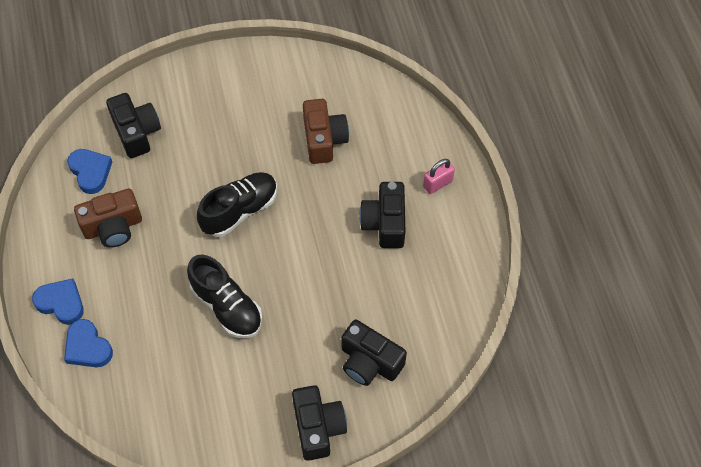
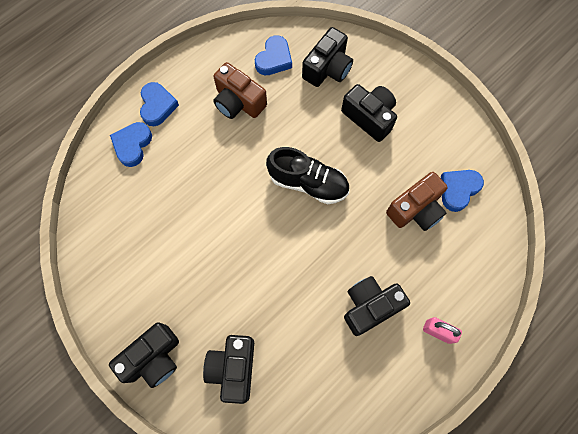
camera: 60 degrees right, 10 degrees up
black shoe [187,255,262,338] -> none
none -> black camera [341,84,397,142]
none -> blue heart [441,170,484,212]

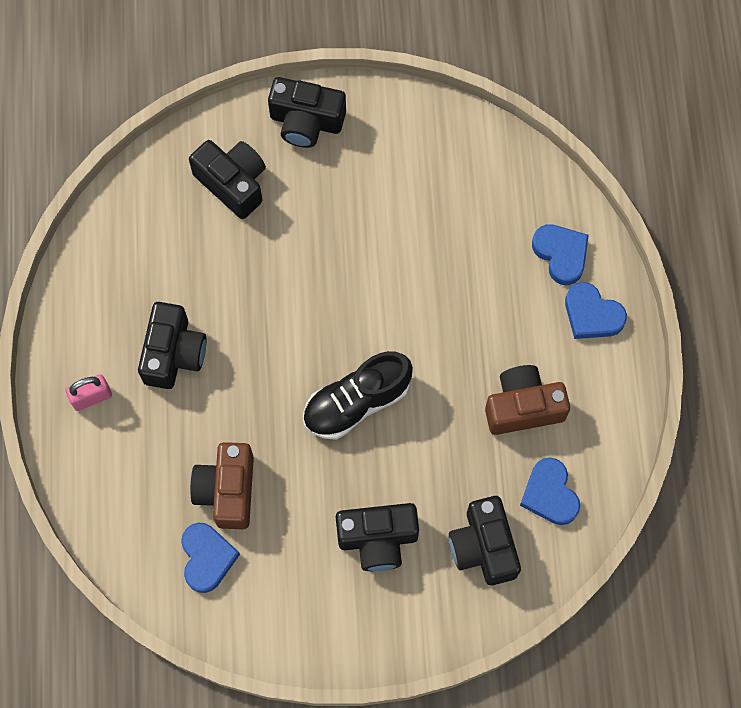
camera: 130 degrees right, 0 degrees up
black camera [109,322,179,388] -> black camera turned 75 degrees counterclockwise [268,77,346,148]

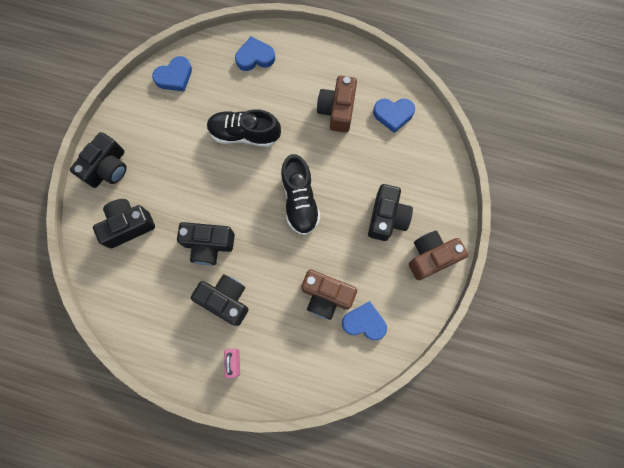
camera: 70 degrees left, 5 degrees up
black camera [449,496,521,585] -> black camera moved to [177,222,235,265]
blue heart [565,282,627,339] -> blue heart moved to [152,56,192,92]
none -> black shoe [207,109,281,147]
none -> brown camera [409,231,468,280]

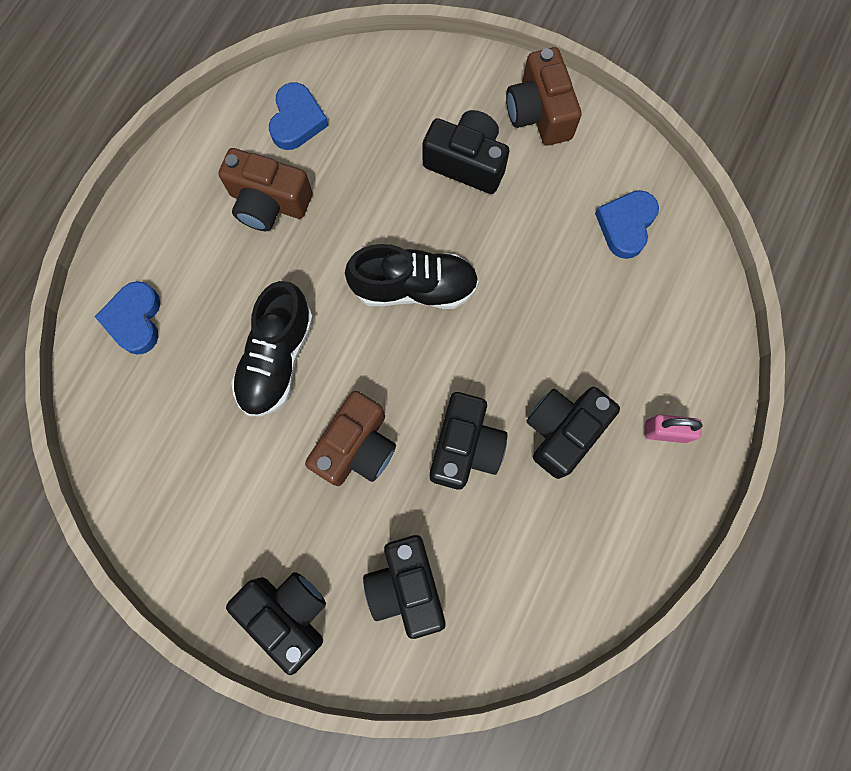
camera: 80 degrees left, 0 degrees up
blue heart [152,56,192,92] -> none
brown camera [301,269,357,320] -> brown camera moved to [305,391,396,486]

